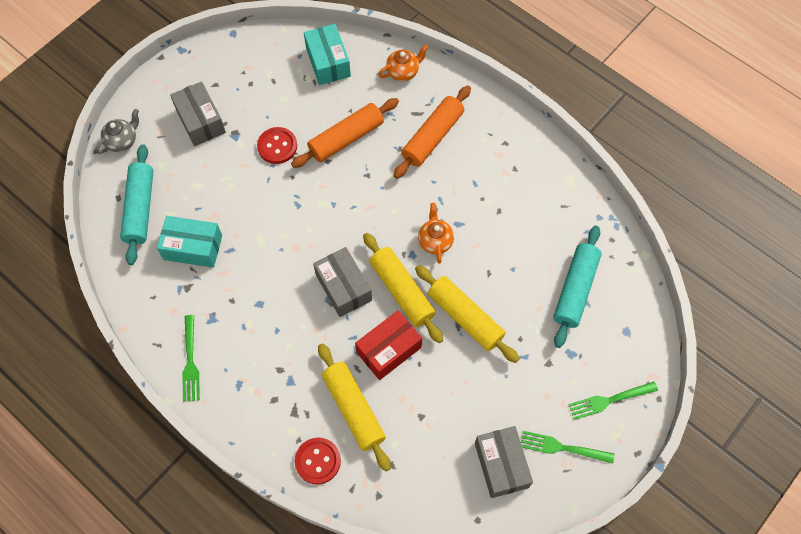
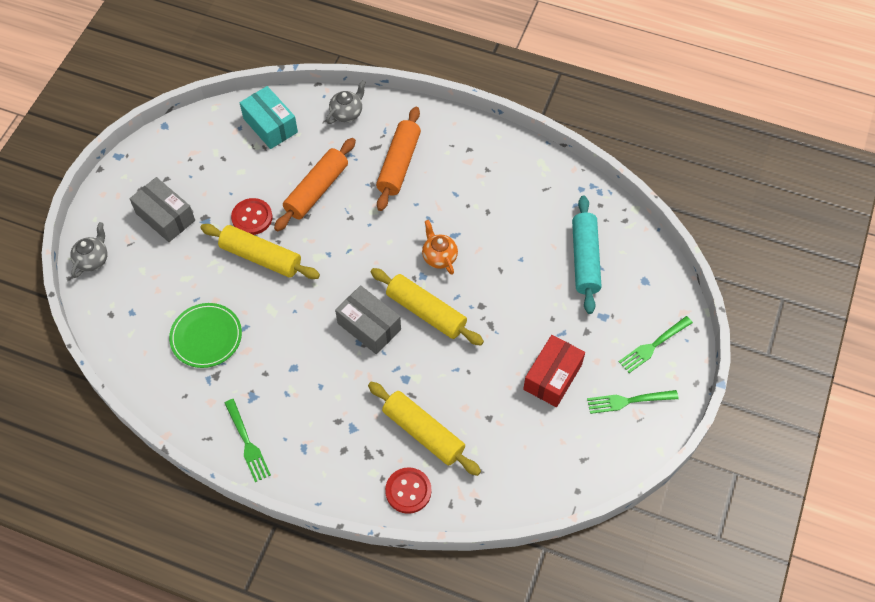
camera: 20 degrees left, 5 degrees down
turquoise rolling pin [120,144,153,265] -> none
turquoise box [157,216,222,268] -> green plate [169,303,242,368]
red box [355,310,422,380] -> red box moved to [523,335,585,407]
orange teapot [378,45,429,81] -> grey teapot [326,80,366,124]
yellow rolling pin [415,265,519,363] -> yellow rolling pin moved to [200,224,320,279]
grey box [475,426,533,498] -> none

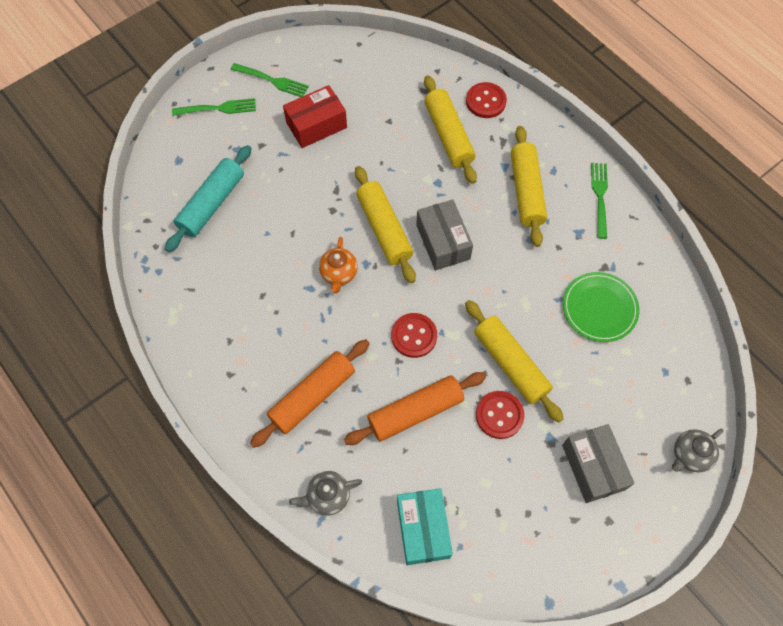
camera: 150 degrees left, 5 degrees up
none -> red button [391,313,437,358]
none -> yellow rolling pin [511,126,547,247]

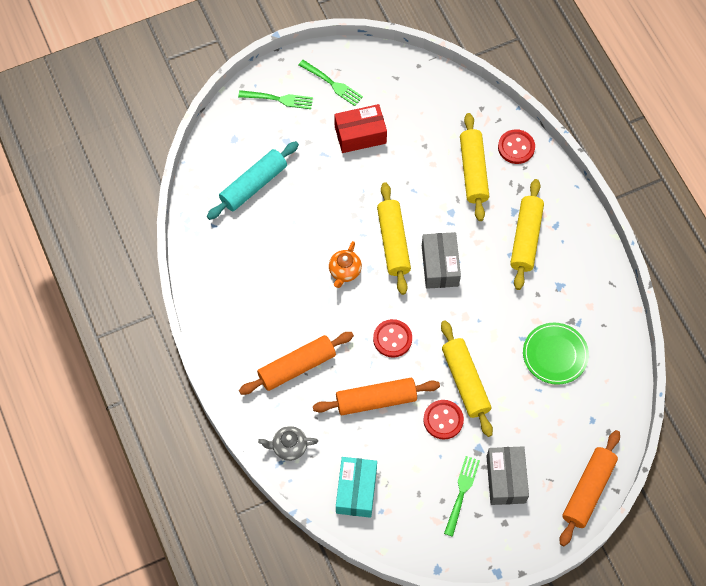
camera: 15 degrees right, 0 degrees up
green fork [591,163,608,239] -> green fork moved to [444,456,480,537]
grey teapot [672,429,724,472] -> orange rolling pin [560,430,620,546]

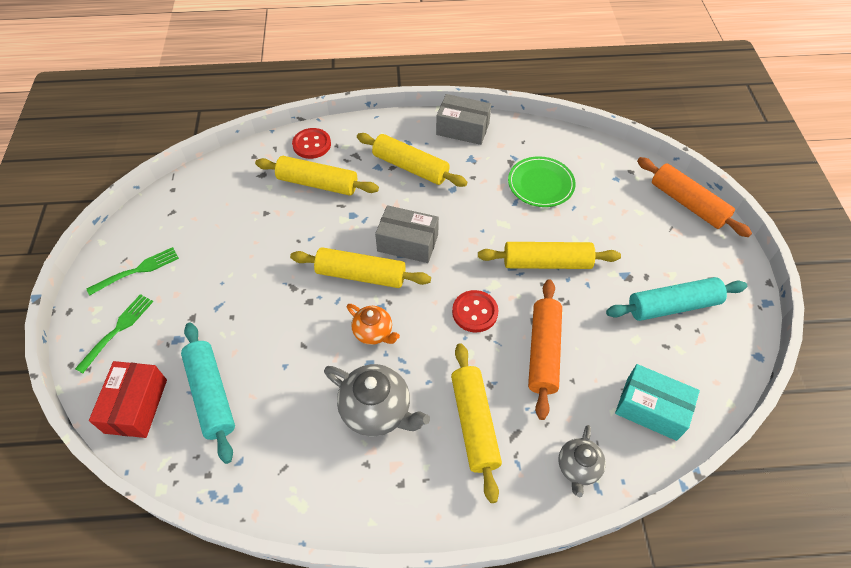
camera: 70 degrees left, 10 degrees down
orange rolling pin [239,332,354,395] -> yellow rolling pin [451,343,502,503]
red box [334,104,387,153] -> red box moved to [89,361,167,438]
red button [423,400,464,440] -> none
green fork [444,456,480,537] -> turquoise rolling pin [606,277,747,321]
grey box [486,446,529,505] -> grey box moved to [436,94,492,145]
none -> grey teapot [324,364,430,436]

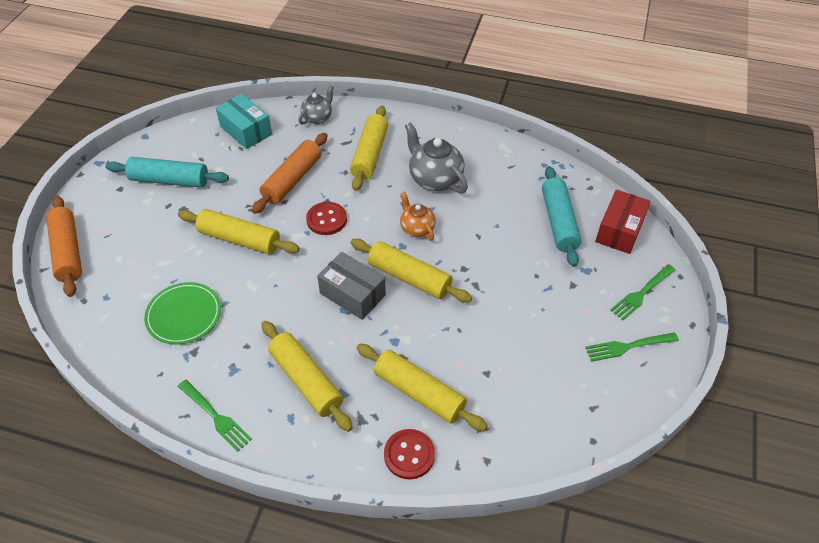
camera: 160 degrees left, 5 degrees down
grey box [436,94,492,145] -> green fork [178,380,252,452]

